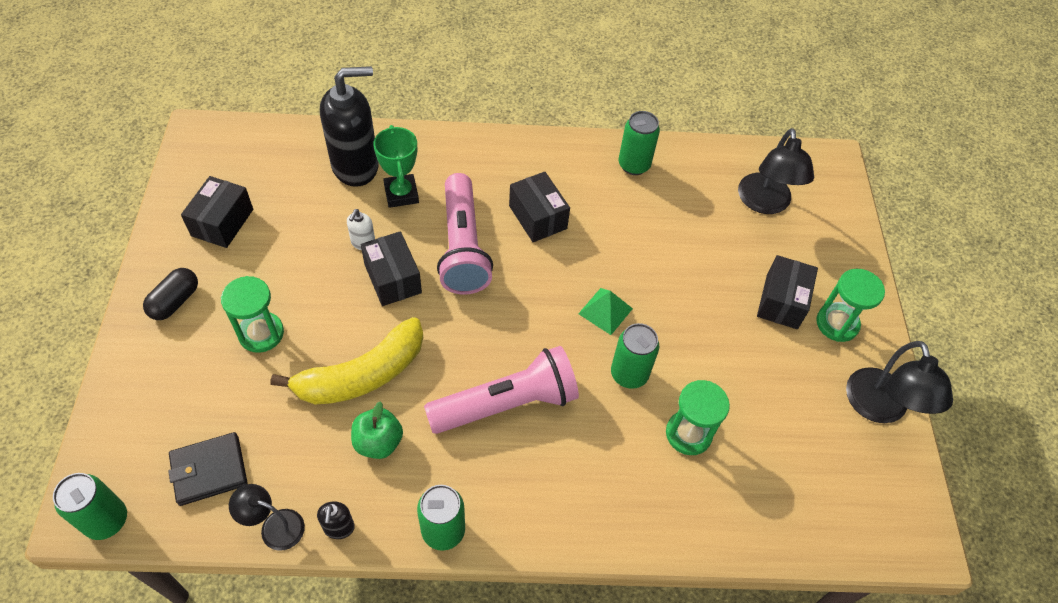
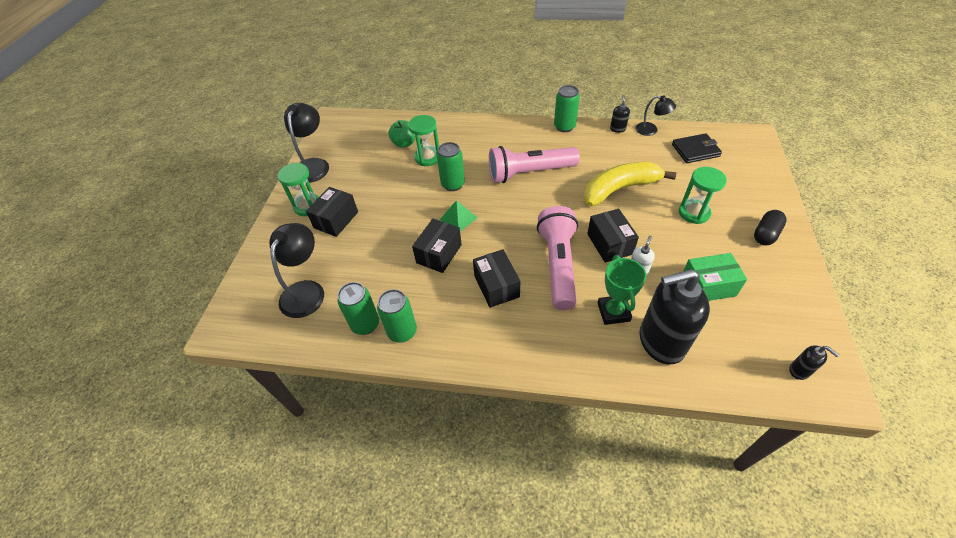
camera: 165 degrees left, 5 degrees down
green can [53,473,127,540] -> green can moved to [338,282,379,335]
black box [181,176,253,248] -> black box moved to [412,219,462,273]
green apple [351,402,403,459] -> green apple moved to [388,120,415,148]
none -> green box [683,253,747,301]
none -> black soap dispenser [789,345,839,380]

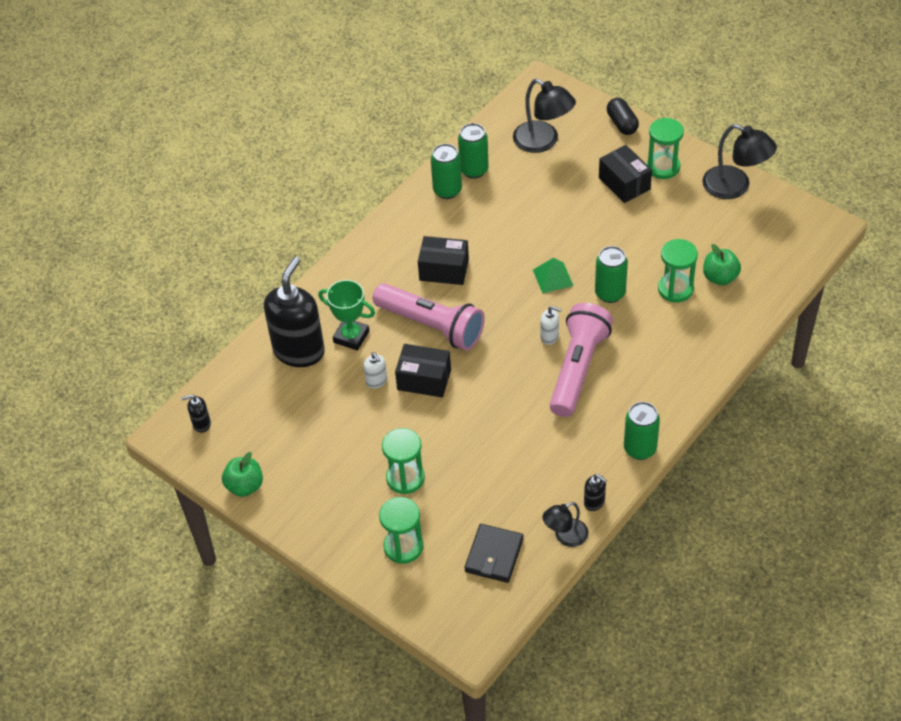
camera: 120 degrees right, 0 degrees up
black box [412,219,462,273] -> none
yellow banana [584,162,676,206] -> none
green box [683,253,747,301] -> none
black capsule [754,210,787,245] -> black capsule moved to [607,98,639,135]
none -> green apple [222,452,263,497]
none -> green hourglass [379,497,423,564]
none -> white soap dispenser [541,306,562,345]

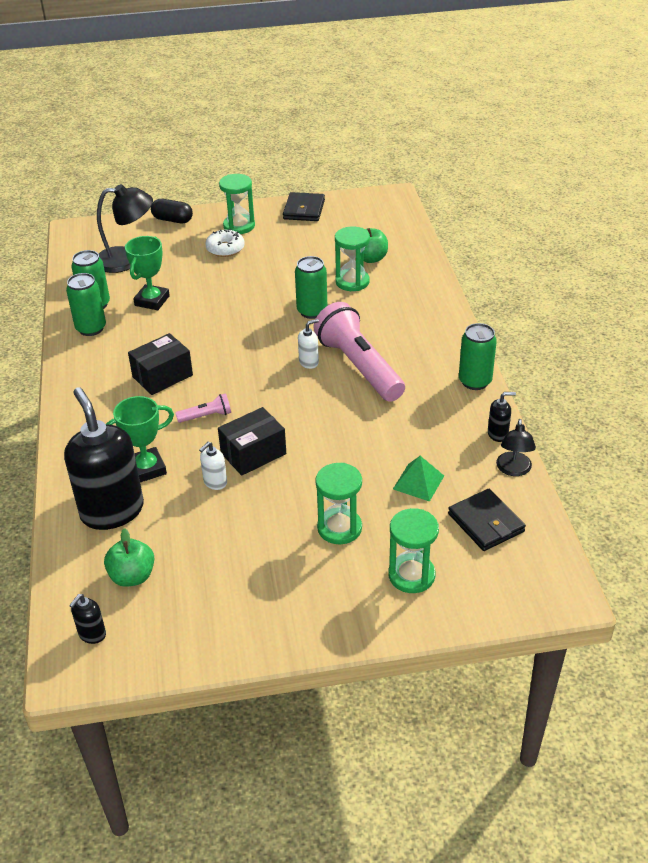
camera: 50 degrees left, 10 degrees down
green apple [222,452,263,497] -> green apple moved to [104,528,154,587]
white soap dispenser [363,352,387,389] -> white soap dispenser turned 120 degrees clockwise [199,442,227,490]
pink flashlight [373,283,485,350] -> pink flashlight [175,393,231,423], size x0.43
green pyramid [533,258,573,294] -> green pyramid moved to [393,456,444,502]
black box [599,145,652,203] -> white donut [205,229,245,257]
black lamp [703,124,777,199] -> black wallet [283,192,325,221]
none -> green trophy [125,236,170,310]

